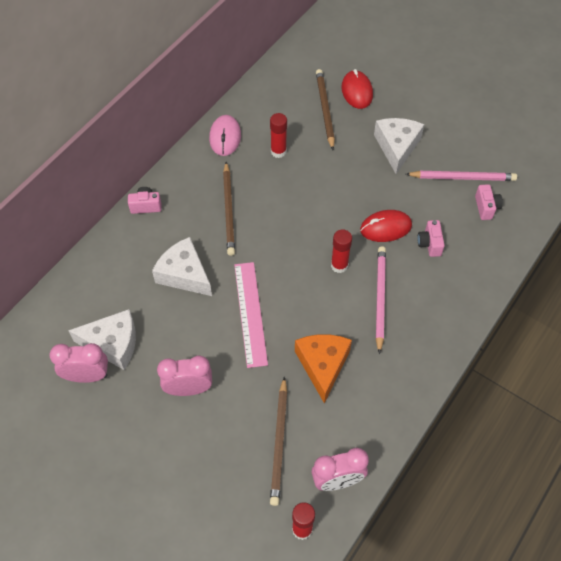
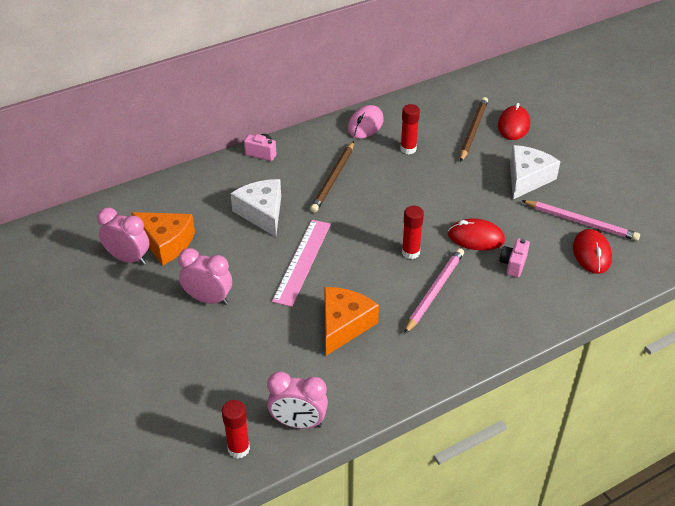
camera: 25 degrees right, 15 degrees down
white cheese [68,309,136,370] -> orange cheese [131,212,195,265]
brown pencil [270,376,288,506] -> none
pink camera [475,184,503,220] -> red mouse [573,229,612,274]

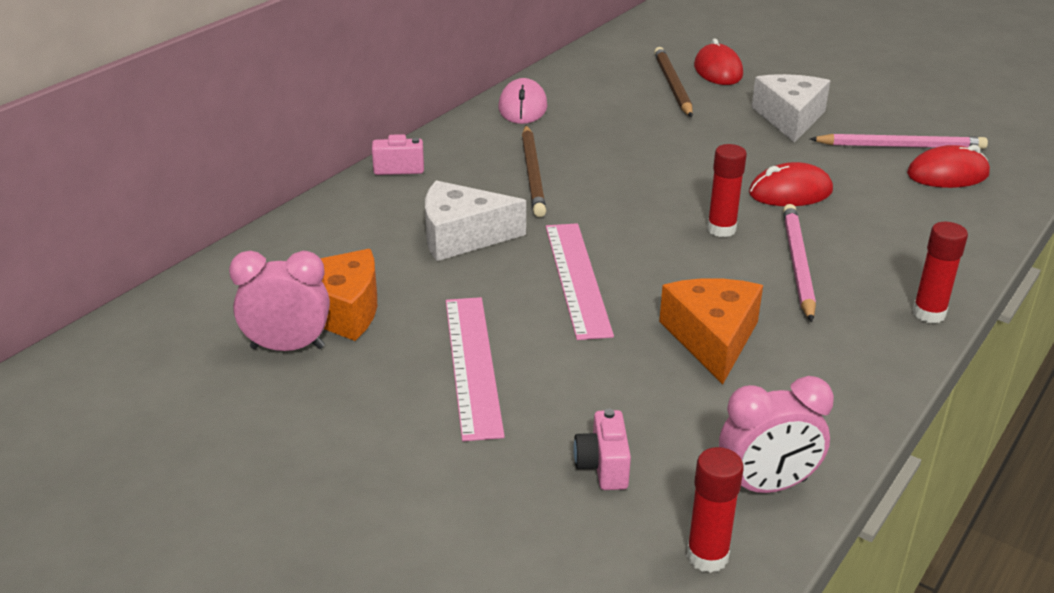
camera: 25 degrees left, 10 degrees down
pink clock [178,248,232,305] -> pink ruler [446,297,505,441]
white cheese [230,179,281,237] -> white cheese turned 45 degrees counterclockwise [425,180,526,261]
red glue stick [400,104,420,154] -> red glue stick moved to [912,222,968,323]
pink camera [499,239,530,278] -> pink camera moved to [573,409,631,490]
red mouse [573,229,612,274] -> red mouse turned 75 degrees counterclockwise [907,145,990,188]

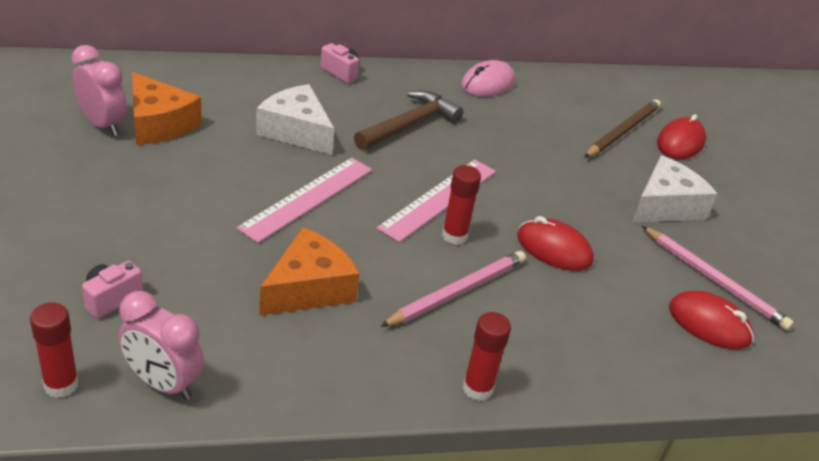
camera: 40 degrees right, 5 degrees up
pink ruler [446,297,505,441] -> pink ruler moved to [377,159,496,242]
brown pencil [522,125,546,217] -> brown hammer [354,91,463,150]

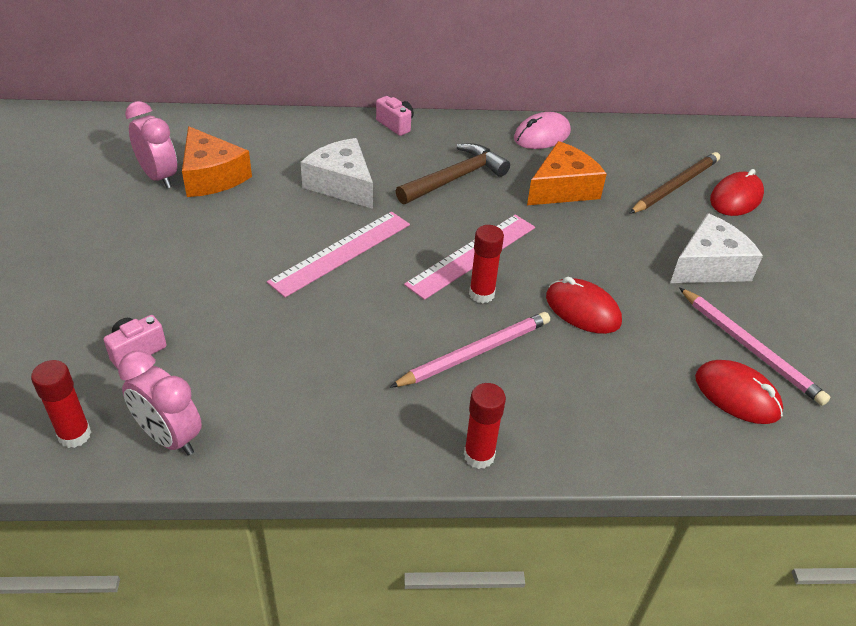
camera: 10 degrees right, 5 degrees up
orange cheese [259,227,360,316] -> orange cheese moved to [527,141,607,205]

